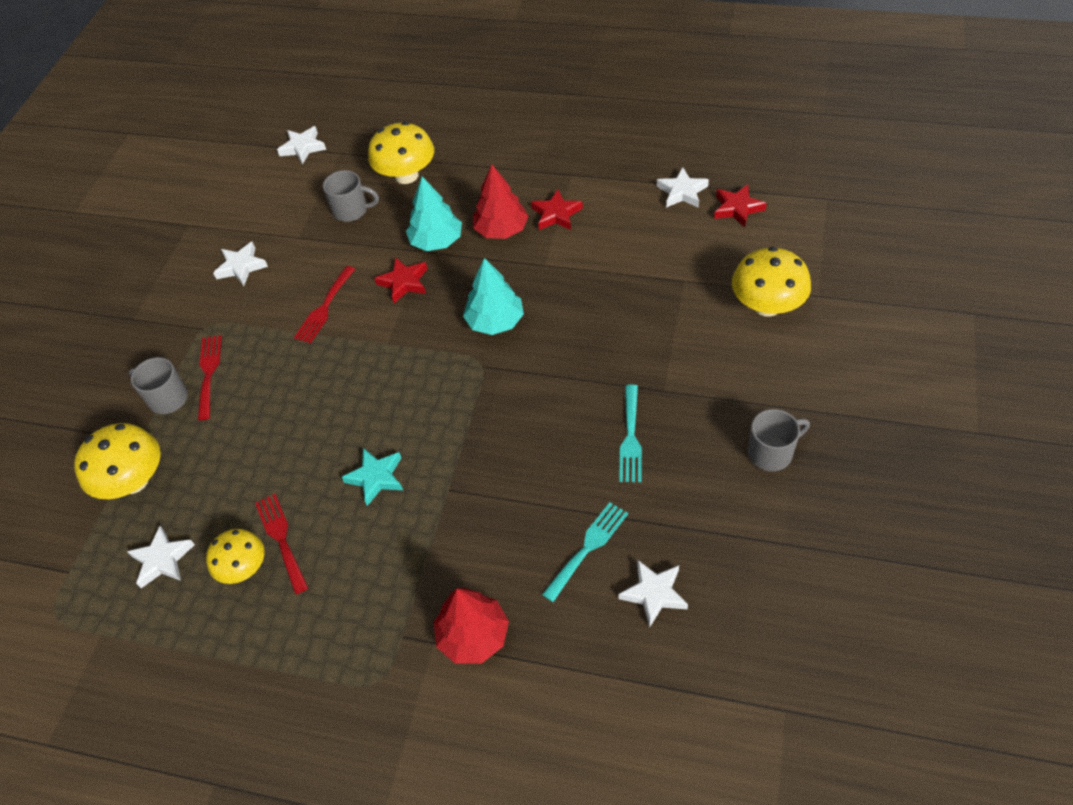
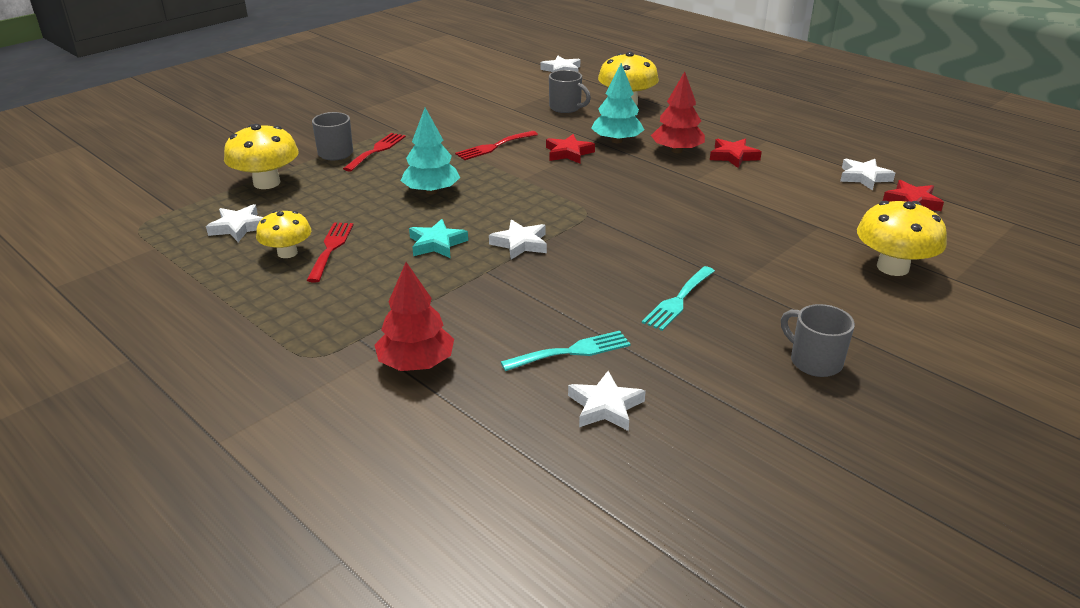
camera: 25 degrees right, 20 degrees down
white star [213,242,268,286] -> white star moved to [489,220,547,260]
turquoise tree [463,258,524,335] -> turquoise tree moved to [401,108,460,195]
grey mug [748,409,810,471] -> grey mug turned 135 degrees counterclockwise [781,304,855,377]

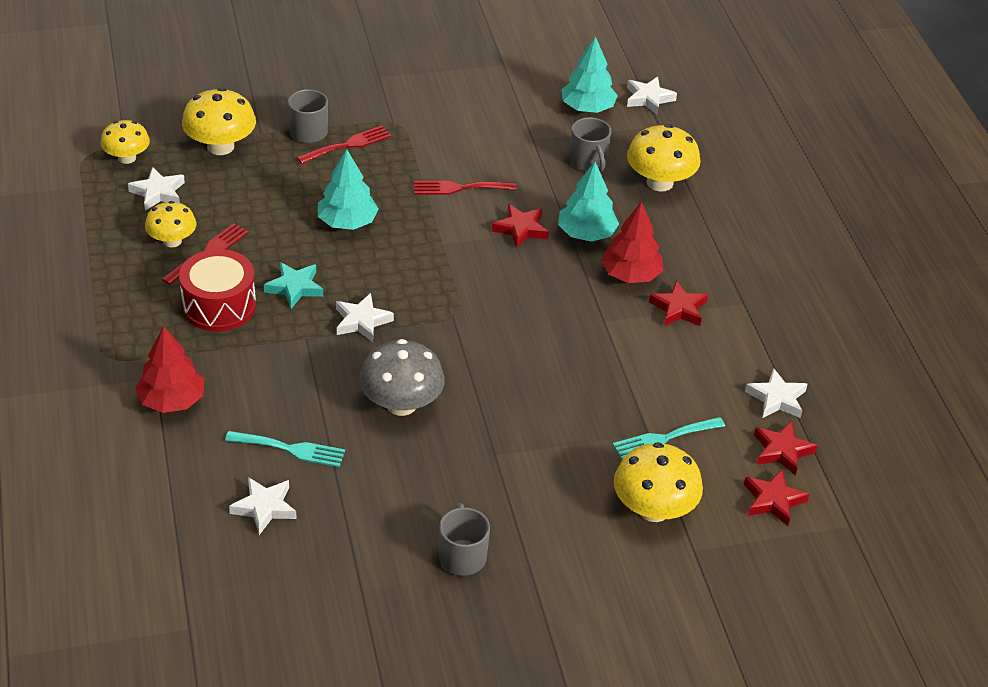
camera: 30 degrees right, 10 degrees up
turquoise fork [642,266,715,331] -> turquoise fork moved to [613,417,725,460]
none -> yellow mushroom [101,120,150,164]
none -> red drum [179,249,256,332]
none -> grey mushroom [359,339,445,416]
none -> turquoise tree [561,36,618,113]
none -> red star [744,469,809,526]

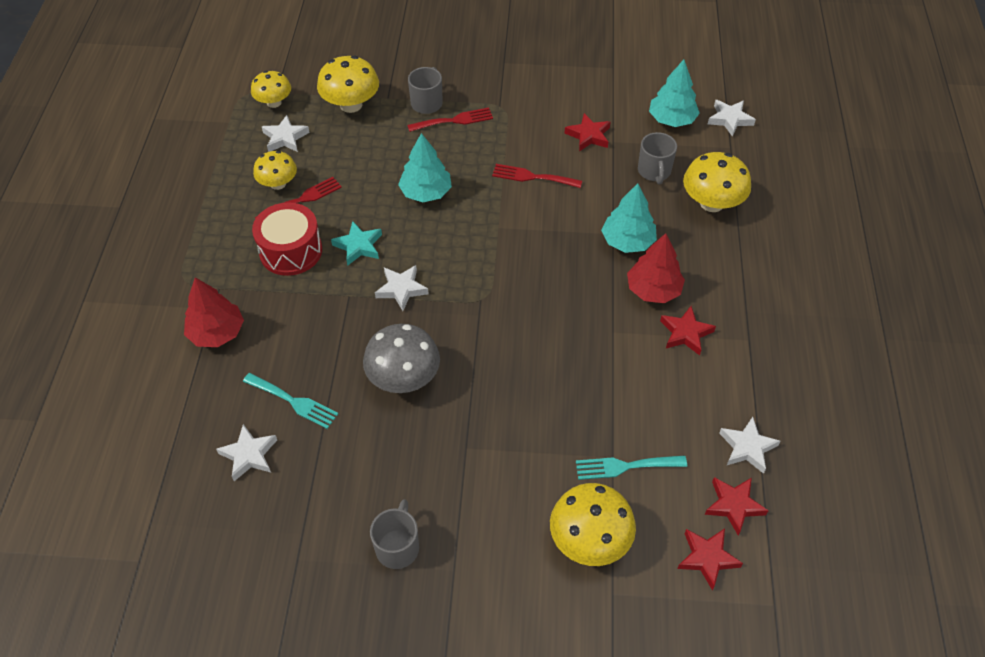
camera: 20 degrees right, 10 degrees up
red star [492,204,548,248] -> red star moved to [564,113,611,151]

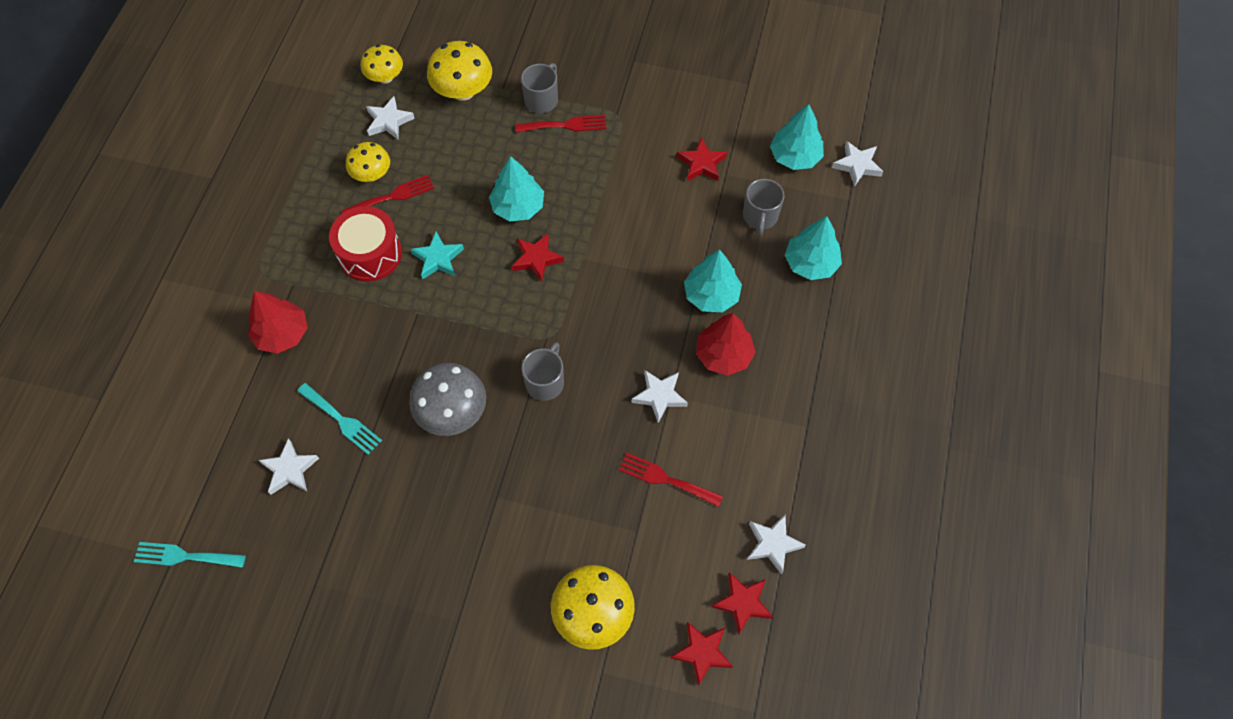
camera: 10 degrees right, 10 degrees up
grey mug [370,499,419,569] -> grey mug moved to [521,342,564,401]
white star [375,265,429,311] -> white star moved to [632,370,688,423]
red fork [492,164,582,188] -> red fork moved to [619,452,723,507]
turquoise fork [576,455,687,480] -> turquoise fork moved to [134,542,246,568]
red star [660,306,716,355] -> red star moved to [512,233,564,282]
yellow mushroom [683,152,751,212] -> turquoise tree [785,216,842,280]

